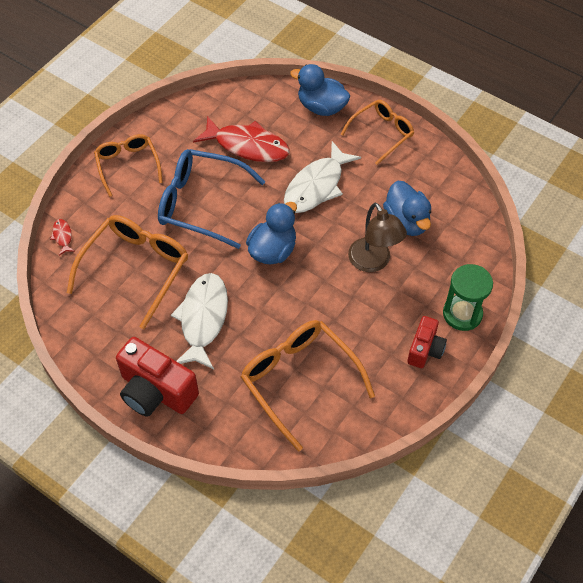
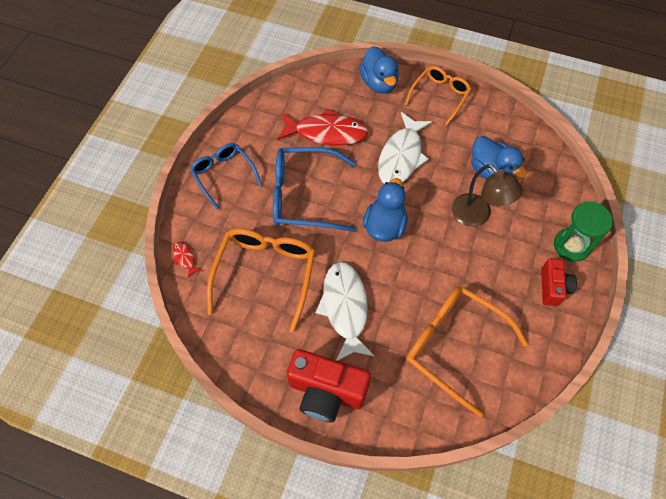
camera: 15 degrees left, 5 degrees up
orange glasses [94,134,163,197] -> blue glasses [190,143,262,209]
blue duck [290,64,350,116] -> blue duck turned 120 degrees counterclockwise [359,46,399,94]

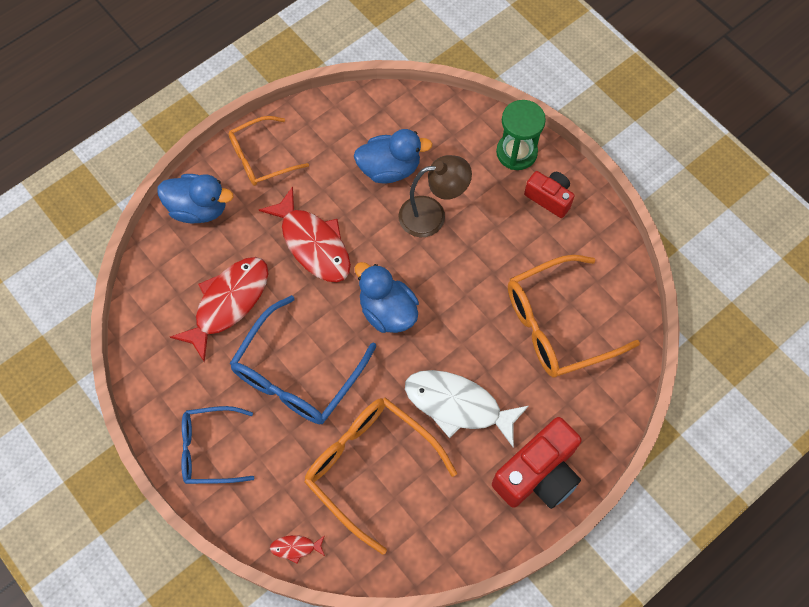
camera: 60 degrees left, 5 degrees up
white fish [378,112,432,184] -> red fish [259,186,351,282]
orange glasses [405,66,471,125] -> orange glasses turned 90 degrees counterclockwise [228,116,309,186]

